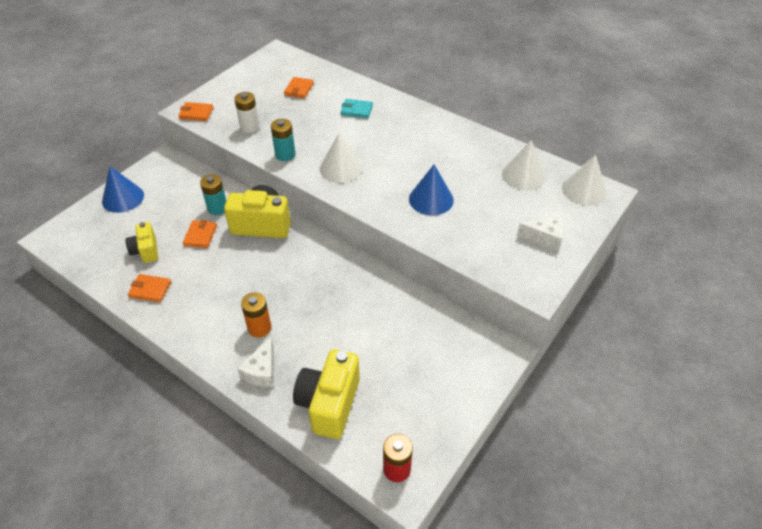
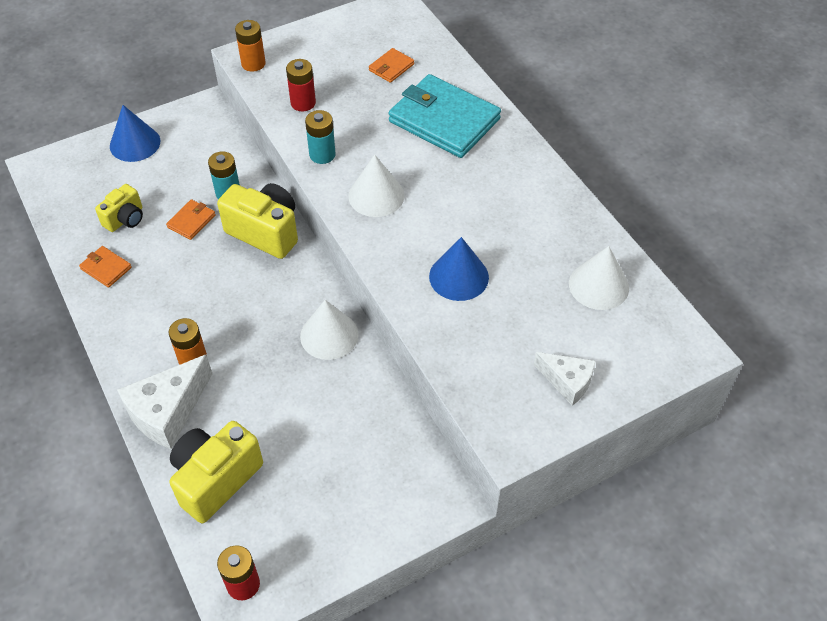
camera: 25 degrees right, 5 degrees up
yellow camera [126,222,158,263] -> yellow camera turned 150 degrees counterclockwise [95,184,143,232]
orange wallet [178,102,214,121] -> orange battery [235,20,266,72]
white battery [234,92,260,133] -> red battery [286,59,316,111]
white cheese [237,337,274,387] -> white cheese [117,354,212,449], size x1.63
turquoise wallet [341,99,373,118] -> turquoise wallet [389,74,501,158], size x2.30
white cone [562,155,607,206] -> white cone moved to [300,300,359,360]

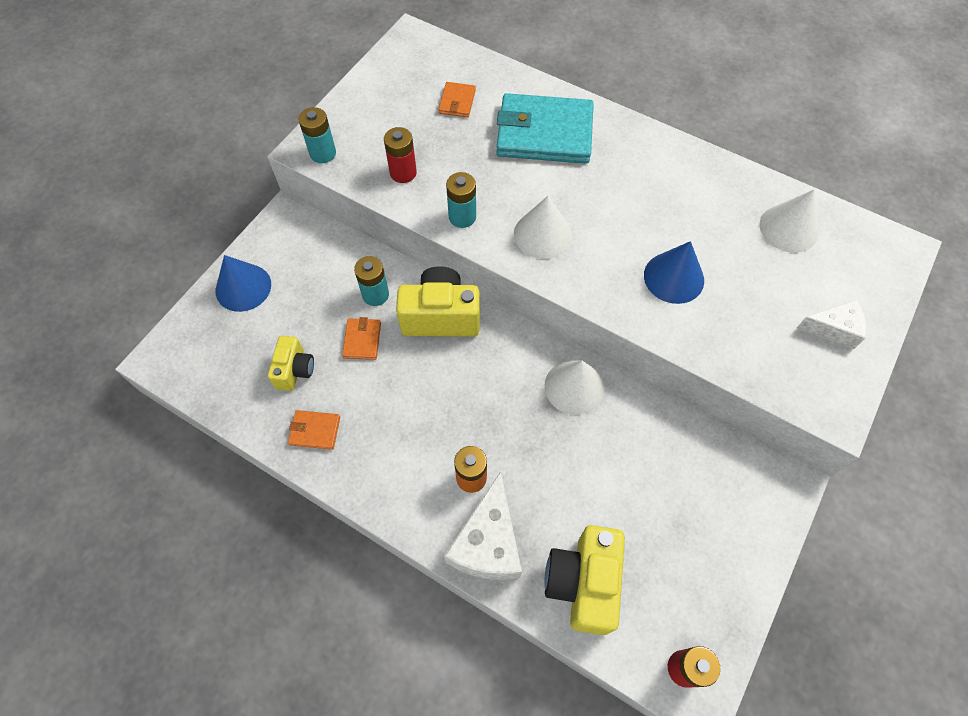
camera: 30 degrees left, 10 degrees up
orange battery [235,20,266,72] -> turquoise battery [298,107,336,163]

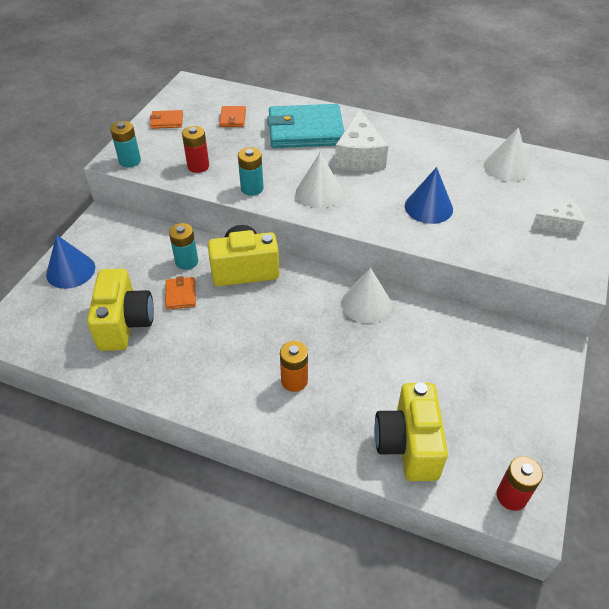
camera: 10 degrees left, 15 degrees down
yellow camera [268,335,314,391] -> yellow camera [87,269,154,351], size x1.71
orange wallet [288,410,340,450] -> orange wallet moved to [150,110,183,129]
white cheese [444,471,522,580] -> white cheese moved to [335,110,388,171]

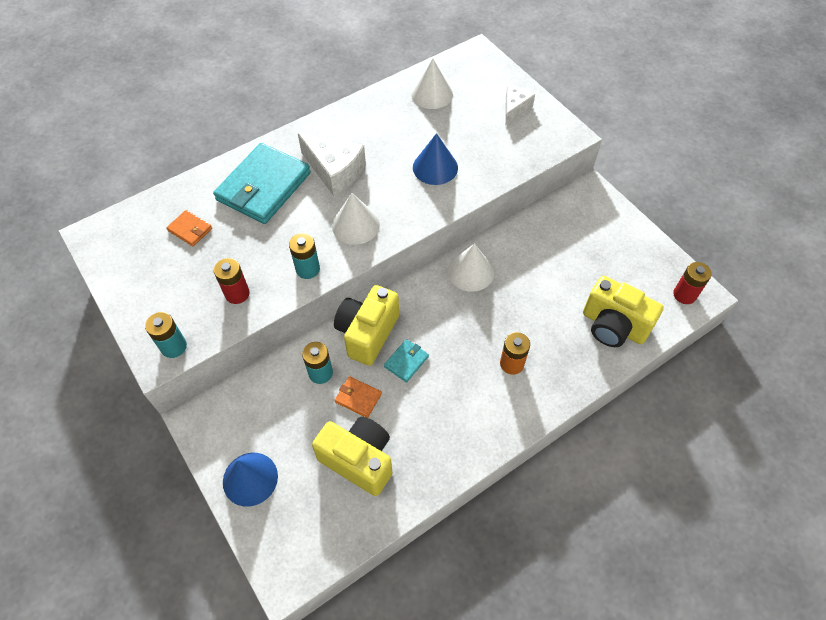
camera: 55 degrees left, 10 degrees up
orange wallet [150,110,183,129] -> none
none -> turquoise wallet [384,339,429,383]

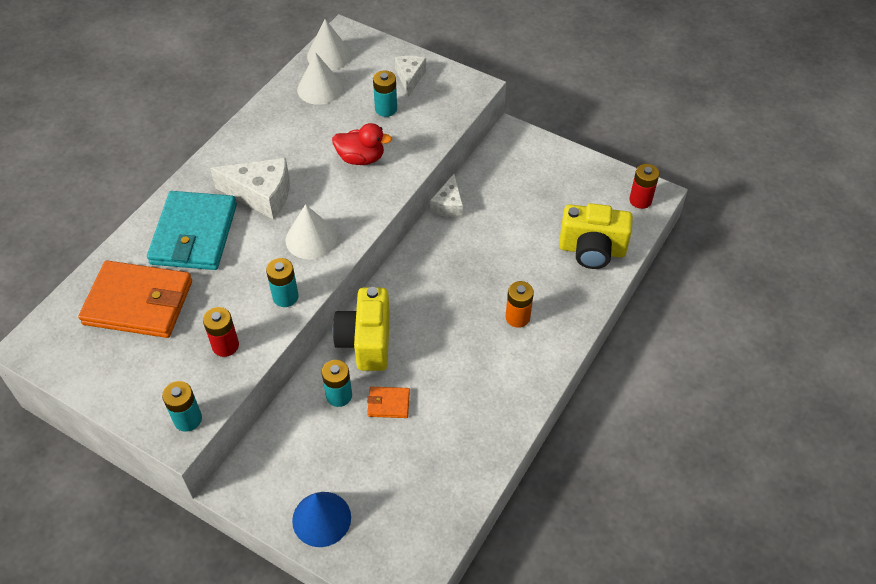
camera: 25 degrees left, 5 degrees down
orange wallet [167,210,212,246] -> orange wallet [78,260,192,338], size x2.30
yellow camera [312,416,392,496] -> none
turquoise wallet [384,339,429,383] -> none
blue cone [413,133,458,185] -> red duck [332,123,392,165]
white cone [448,243,494,292] -> white cone moved to [307,19,351,71]
none -> turquoise battery [373,71,397,117]
none -> white cheese [430,174,463,217]

